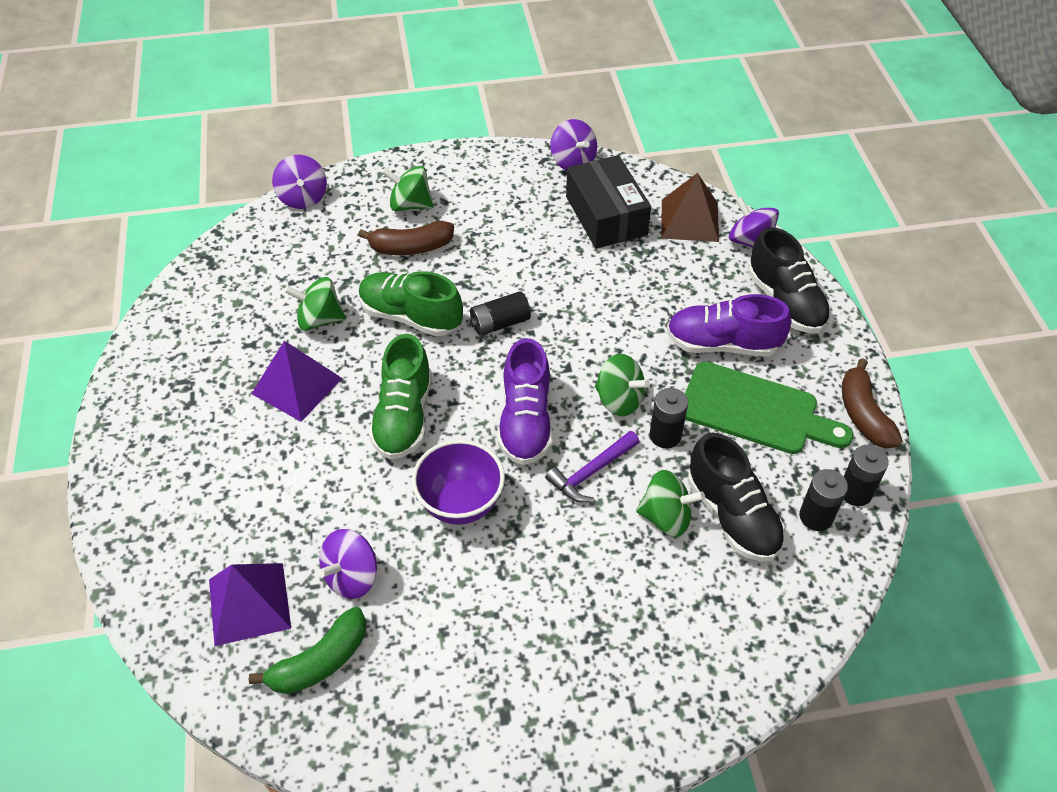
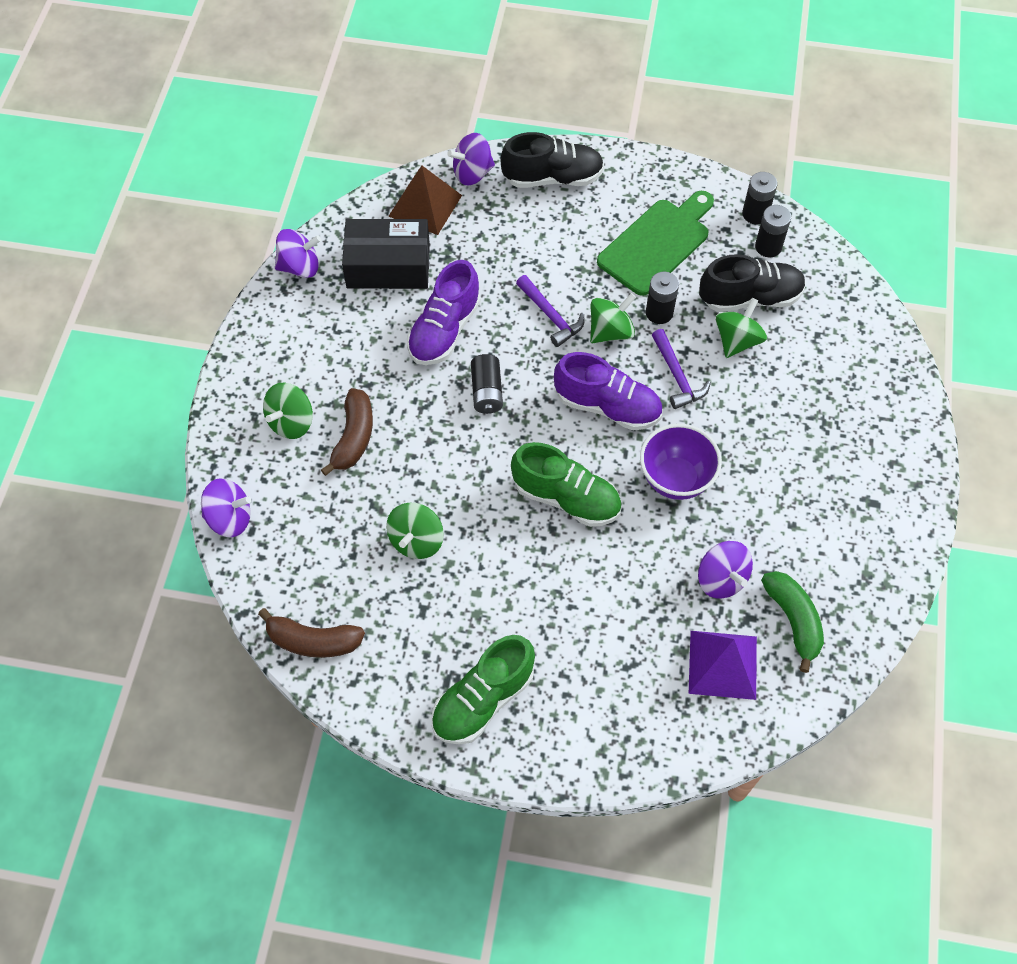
camera: 70 degrees left, 10 degrees up
purple pyramid [251,341,343,422] -> none
green shoe [359,271,463,337] -> green shoe moved to [431,635,535,745]
purple shoe [667,294,791,357] -> purple shoe moved to [407,260,481,365]
brown banana [842,358,903,449] -> brown banana moved to [258,608,365,658]
none -> purple hammer [516,275,584,347]

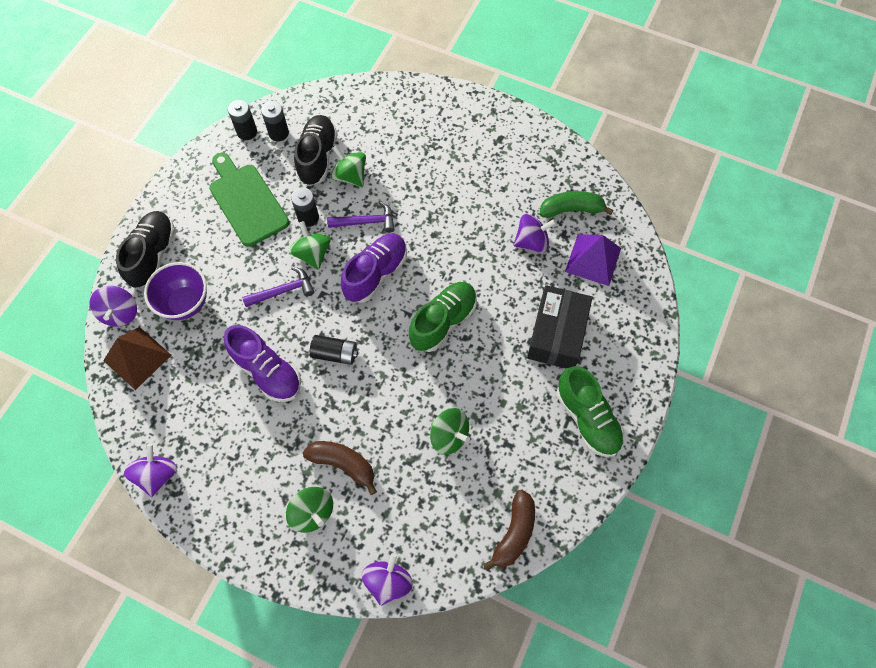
camera: 75 degrees left, 5 degrees up
black box [342,219,430,289] -> black box moved to [527,285,593,369]
purple bowl [640,424,722,500] -> purple bowl moved to [144,262,207,320]

